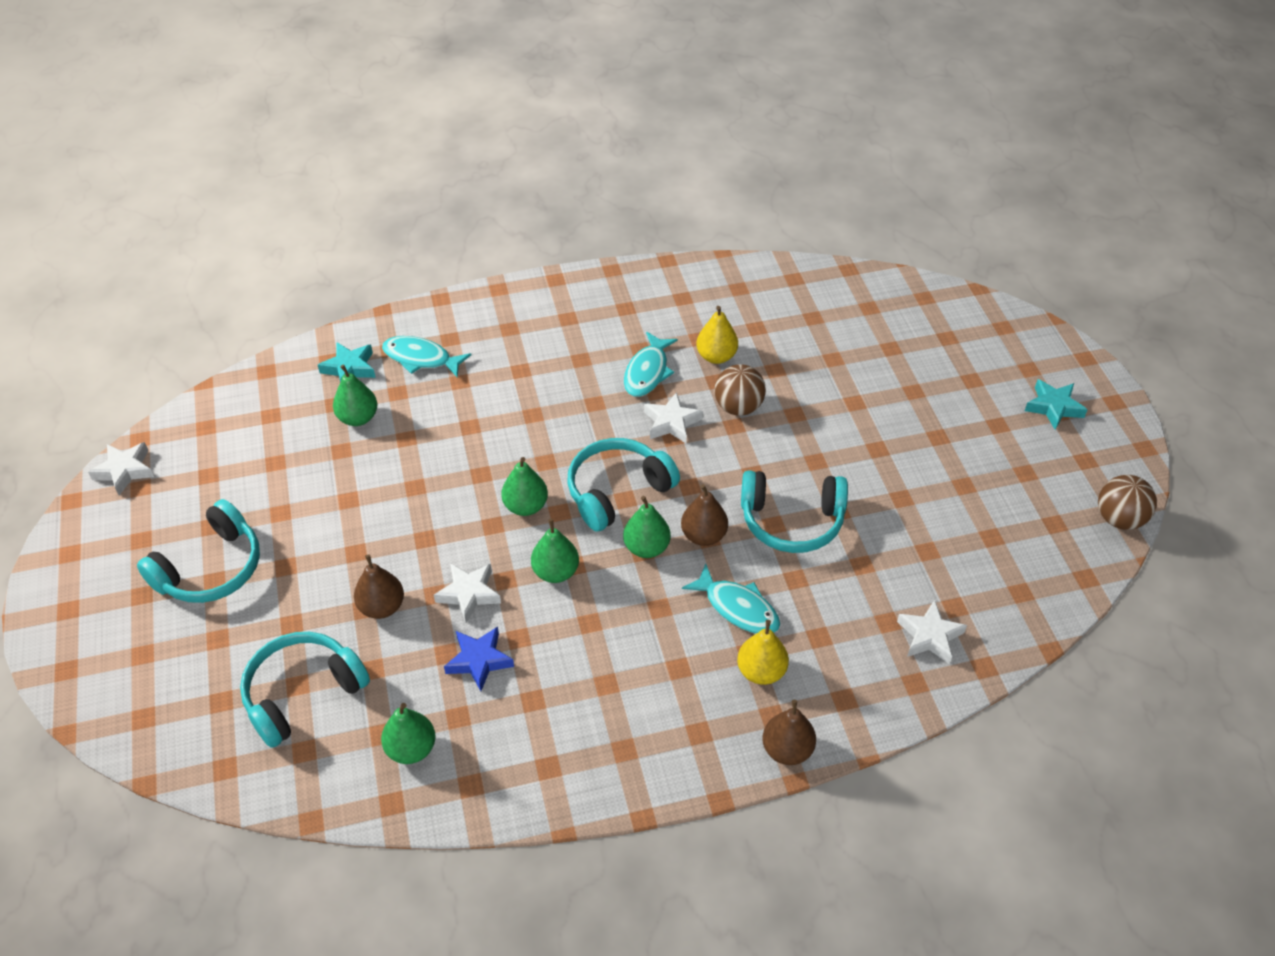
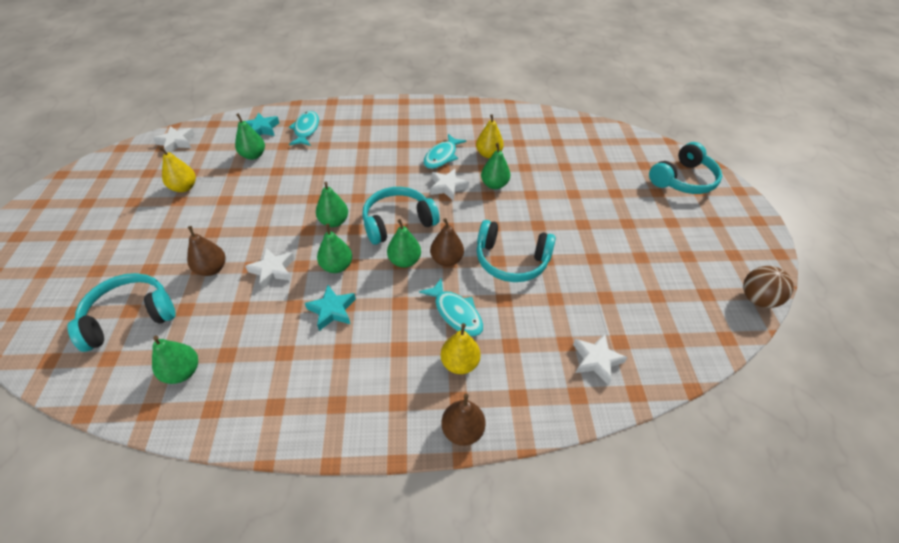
camera: 10 degrees right, 0 degrees up
white star [88,442,154,495] -> white star moved to [153,126,195,153]
turquoise headphones [137,499,260,603] -> turquoise headphones moved to [649,142,722,194]
turquoise fish [382,336,471,377] -> turquoise fish turned 60 degrees clockwise [289,111,319,146]
blue star [444,627,514,691] -> none
brown ball [714,364,766,416] -> green pear [481,143,510,189]
turquoise star [1025,379,1088,430] -> turquoise star moved to [305,285,356,331]
none -> yellow pear [159,147,196,192]

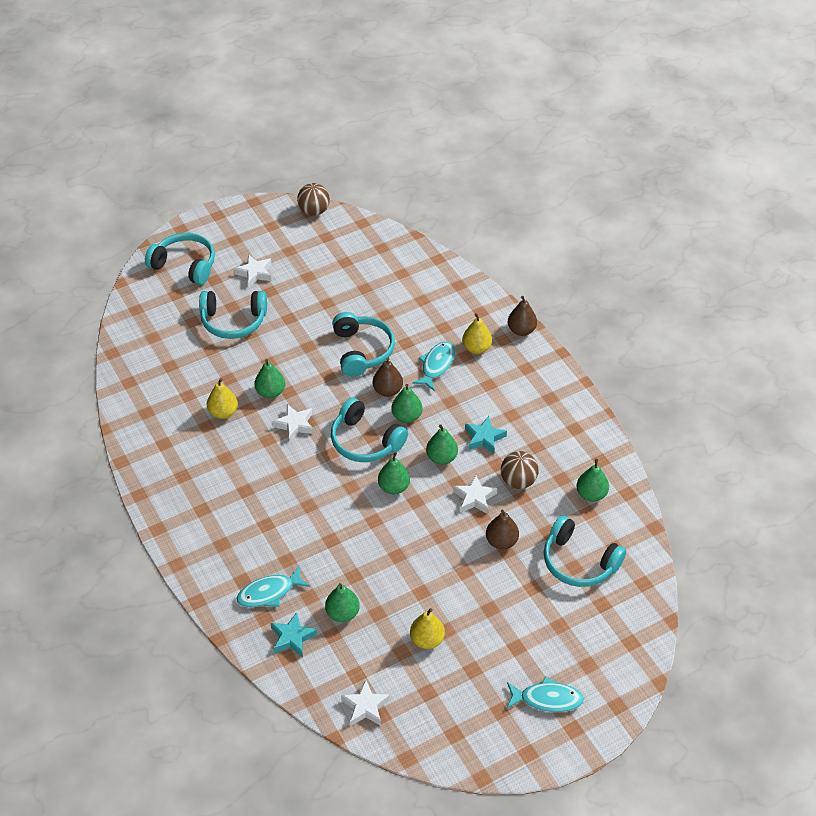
camera: 115 degrees left, 0 degrees up
turquoise fish [423,134,466,169] -> turquoise fish moved to [507,676,584,712]
white star [573,334,628,385] -> white star moved to [234,254,271,287]
none -> turquoise headphones [199,291,267,339]
none -> brown ball [501,451,539,489]

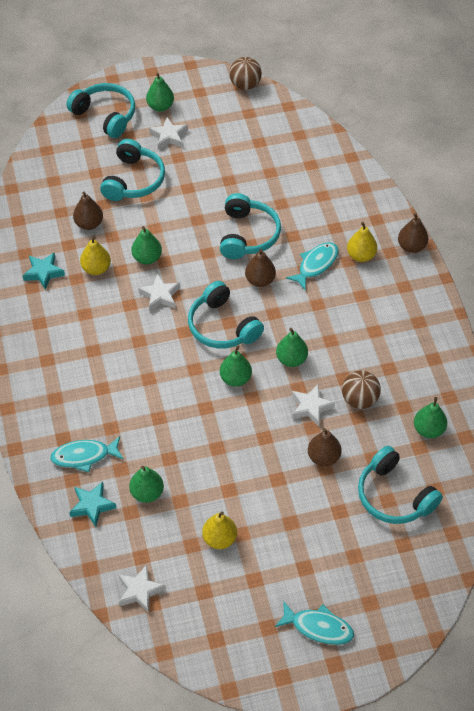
camera: 15 degrees right, 5 degrees up
turquoise headphones [199,291,267,339] -> turquoise headphones turned 90 degrees counterclockwise [100,139,165,201]
green pear [391,384,423,423] -> green pear moved to [146,73,174,112]
turquoise star [465,416,507,454] -> turquoise star moved to [22,253,65,290]
none -> brown pear [73,192,103,230]

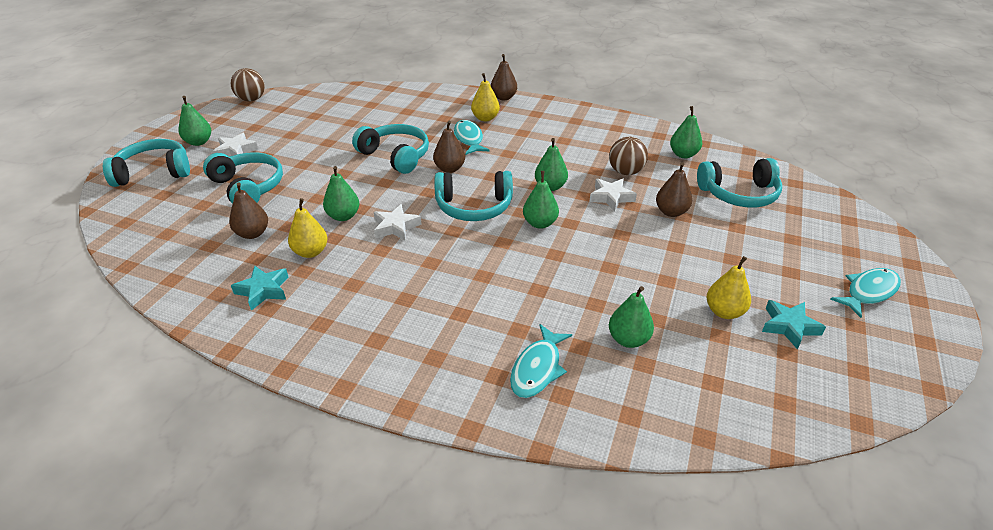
camera: 55 degrees left, 15 degrees down
turquoise star [69,482,116,527] -> turquoise star moved to [762,300,826,350]
white star [118,564,166,613] -> none

